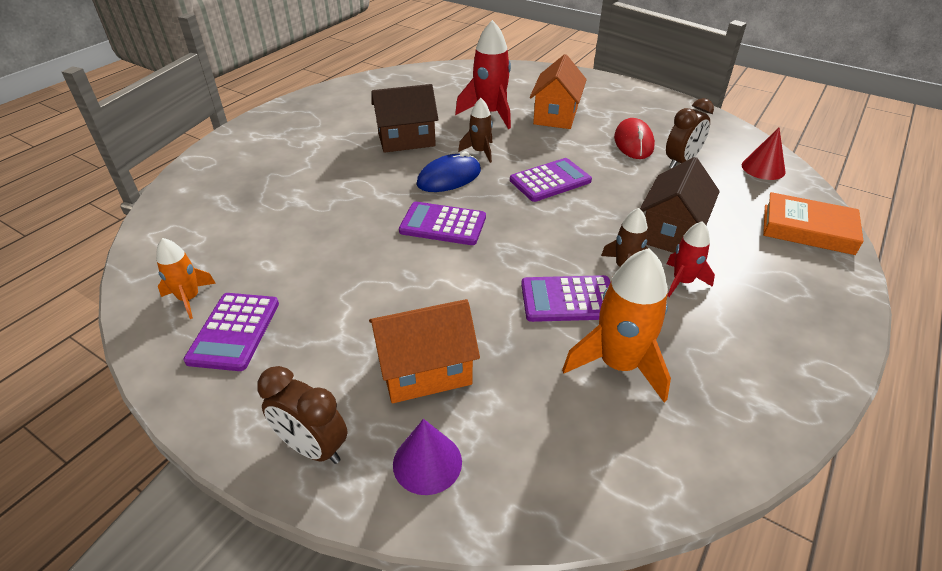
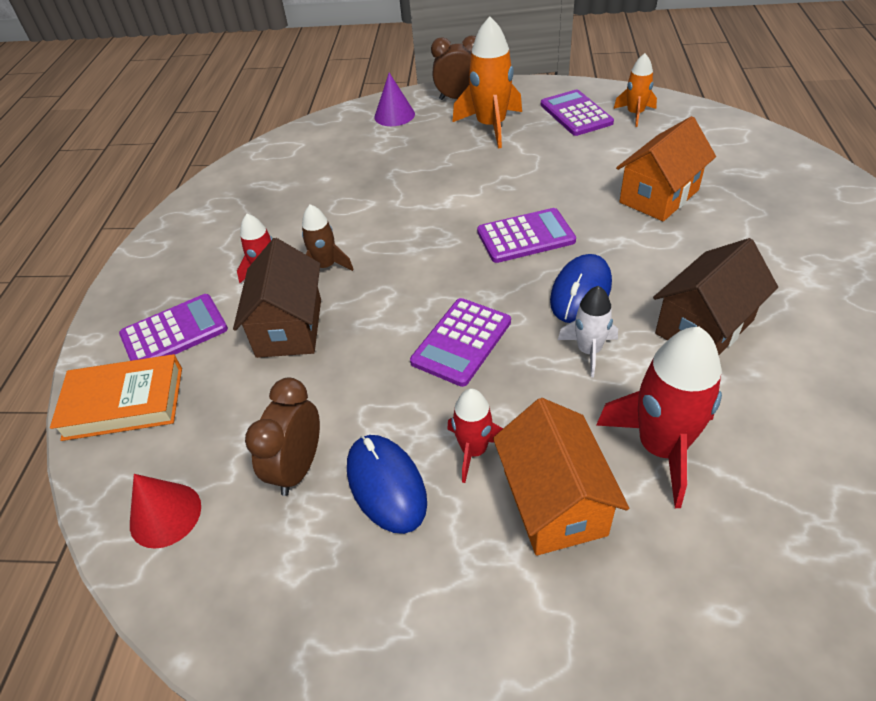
camera: 155 degrees right, 5 degrees up
orange house [369,299,480,403] -> orange house moved to [616,116,716,221]
brown rocket [458,98,493,163] -> white rocket [558,286,618,377]
purple calculator [521,275,610,322] -> purple calculator moved to [119,294,228,361]
orange rocket [562,248,671,402] -> orange rocket moved to [452,16,522,148]
red mouse [614,118,655,159] -> blue mouse [347,435,427,534]
none -> red rocket [447,388,503,483]

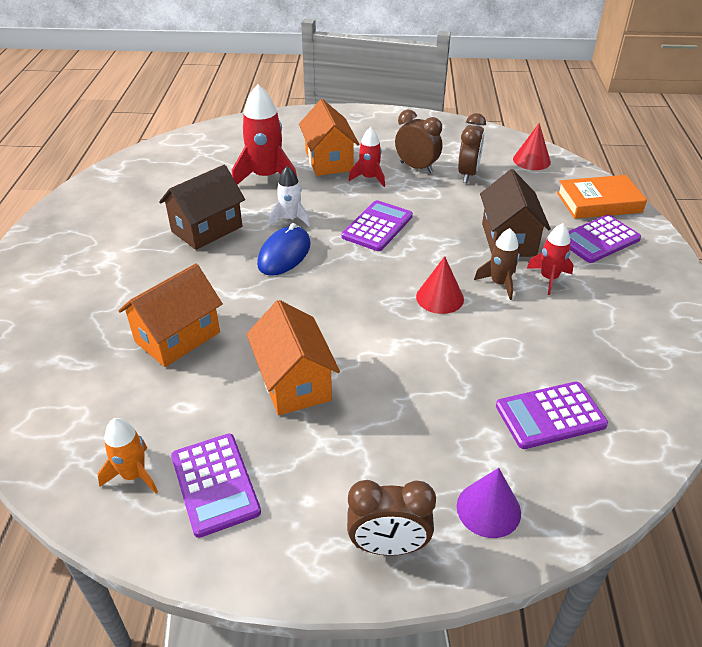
camera: 175 degrees right, 5 degrees down
blue mouse [347,435,427,534] -> brown clock [395,110,442,173]
orange rocket [452,16,522,148] -> none
purple calculator [477,208,576,263] -> purple calculator moved to [496,382,608,449]
none -> orange house [247,300,340,415]
none -> red cone [416,256,464,314]

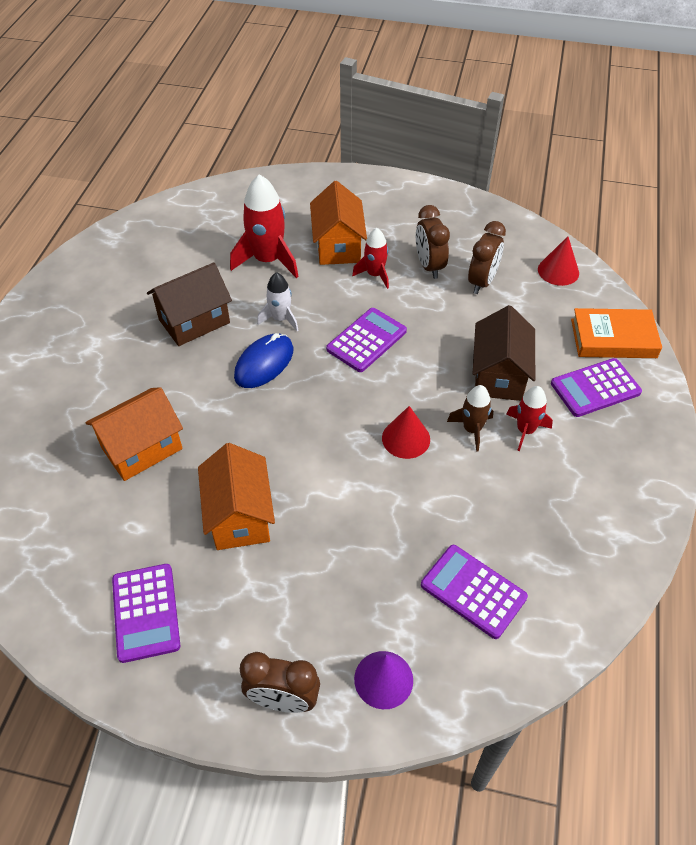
camera: 10 degrees right, 10 degrees up
orange rocket [97,418,158,494] -> none
brown clock [395,110,442,173] -> brown clock turned 150 degrees counterclockwise [416,205,450,279]
purple calculator [496,382,608,449] -> purple calculator turned 45 degrees clockwise [421,545,528,639]

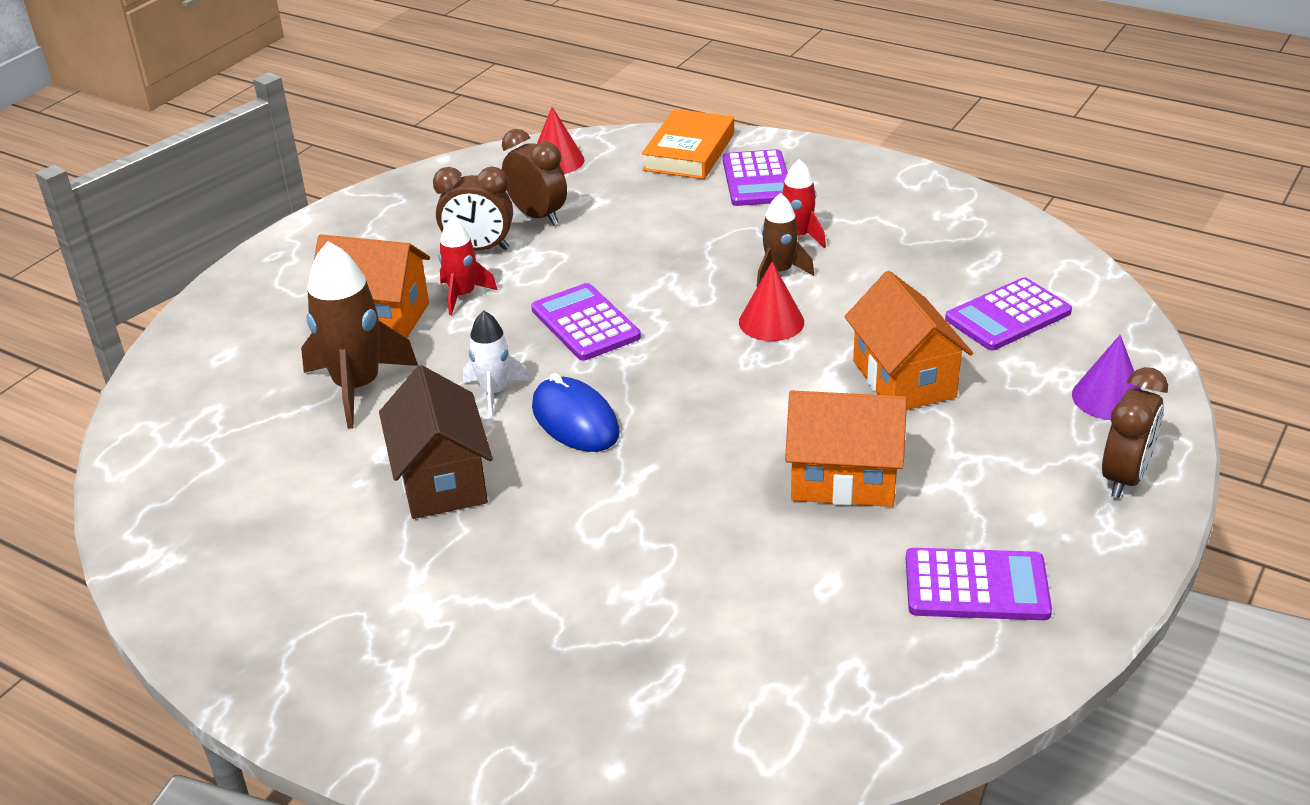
camera: 70 degrees left, 15 degrees down
orange house [85,387,183,481] -> orange house moved to [844,271,973,410]
red rocket [230,174,299,278] -> brown rocket [301,241,418,429]
brown house [473,305,535,401] -> none

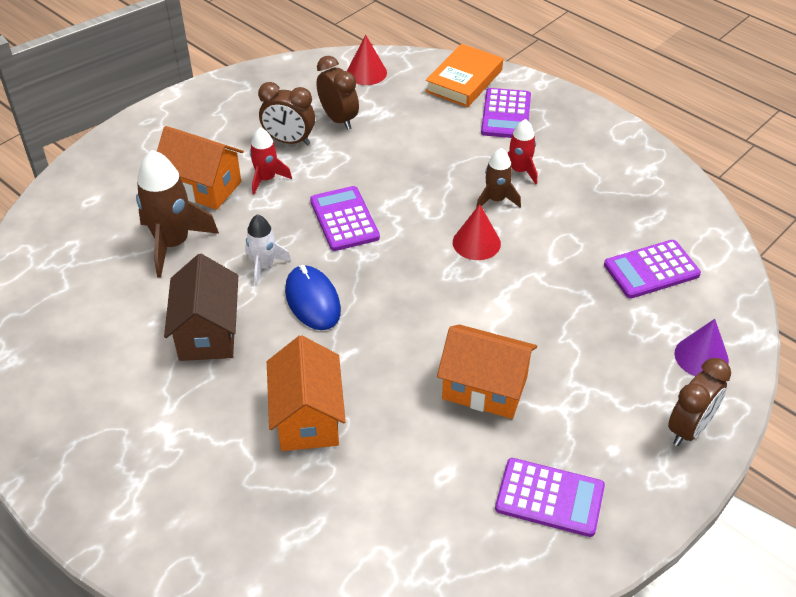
camera: 10 degrees right, 10 degrees up
orange house [844,271,973,410] -> orange house moved to [267,335,346,451]

